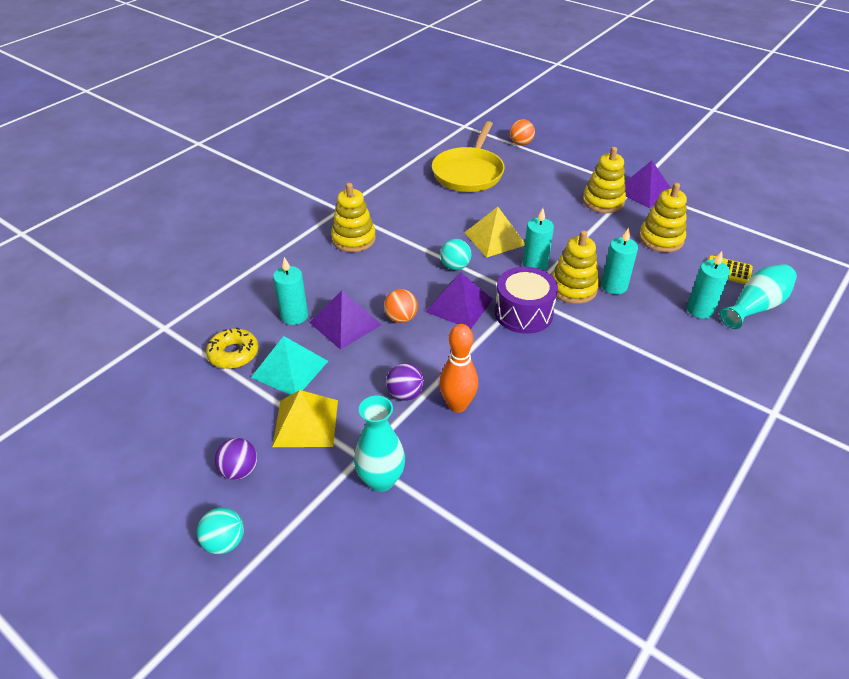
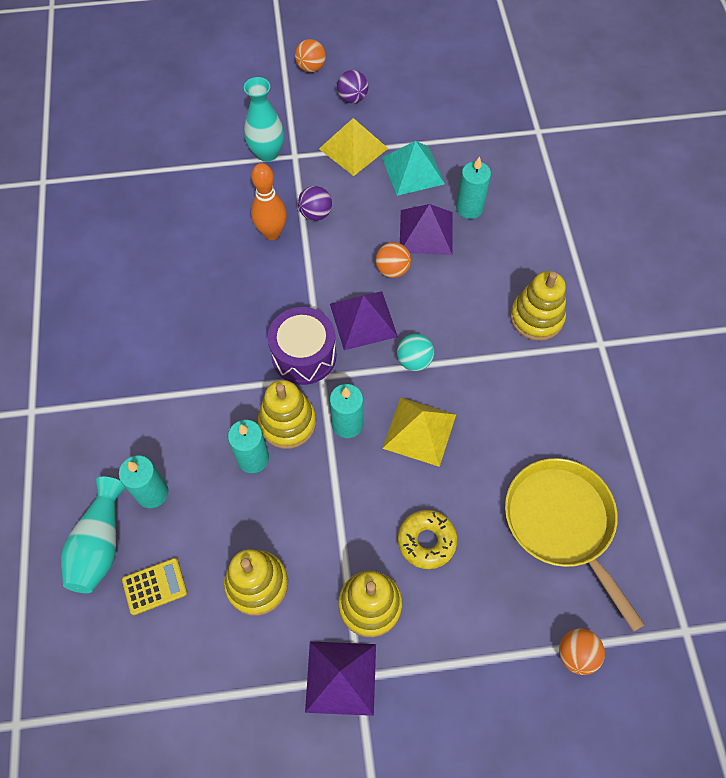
camera: 135 degrees right, 20 degrees up
turquoise ball [197,508,244,554] -> orange ball [295,39,326,72]
yellow donut [206,327,259,369] -> yellow donut moved to [398,510,457,569]

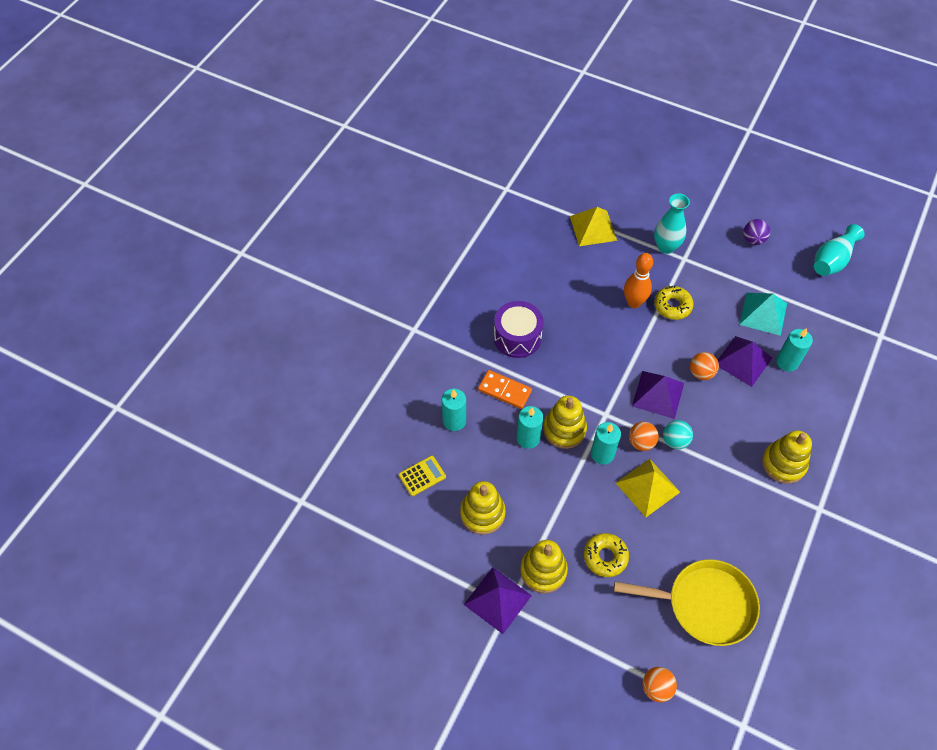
camera: 35 degrees right, 5 degrees down
turquoise vase [61,477,125,593] -> turquoise vase moved to [814,224,865,276]
yellow calculator [122,558,187,615] -> yellow calculator turned 45 degrees counterclockwise [399,456,446,496]
purple drum [268,307,336,385] -> purple drum moved to [494,301,543,358]
orange ball [295,39,326,72] -> orange ball moved to [629,422,659,451]
purple ball [298,186,332,221] -> yellow donut [654,285,694,320]
yellow pyramid [319,118,388,176] -> yellow pyramid moved to [570,207,617,246]
yellow pan [505,458,645,632] -> yellow pan turned 90 degrees clockwise [614,559,760,646]
none -> orange domino [478,370,532,409]

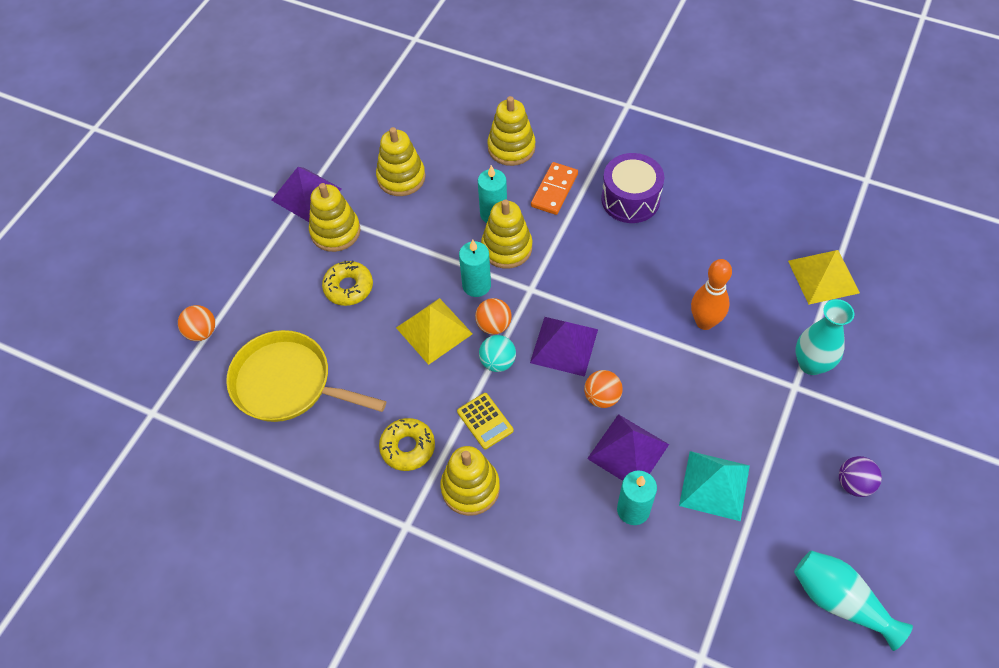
camera: 90 degrees right, 0 degrees up
yellow calculator [399,456,446,496] -> yellow calculator moved to [457,393,513,449]
turquoise candle [442,388,466,431] -> yellow stacking toy [488,96,536,166]
yellow pan [614,559,760,646] -> yellow pan turned 105 degrees clockwise [226,330,386,422]
yellow donut [654,285,694,320] -> yellow donut moved to [379,418,435,471]

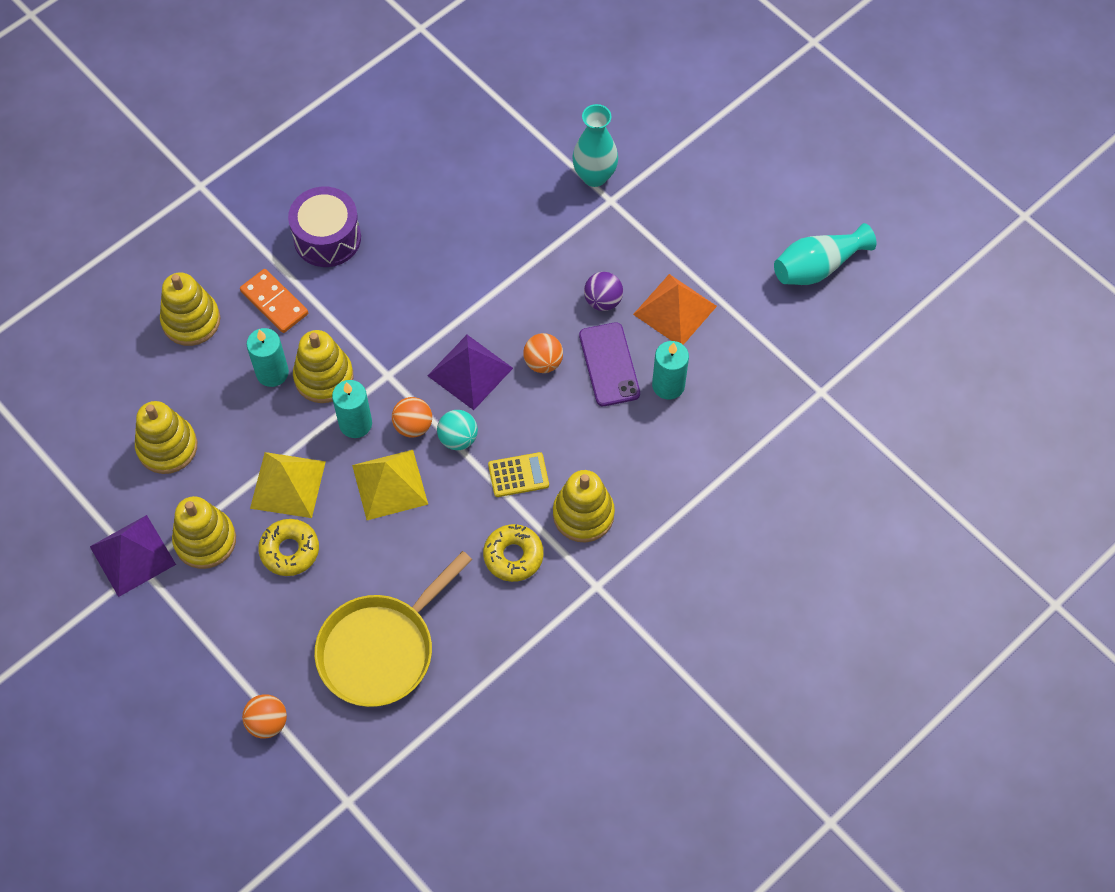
camera: 70 degrees left, 5 degrees up
purple pyramid [587,414,669,481] -> purple phone [579,322,640,406]
turquoise pyramid [679,451,750,521] -> orange pyramid [633,274,717,345]
orange bowling pin [691,259,732,330] -> none
yellow pyramid [788,250,860,304] -> yellow pyramid moved to [250,452,326,518]
purple ball [839,456,882,497] -> purple ball moved to [584,272,623,311]

